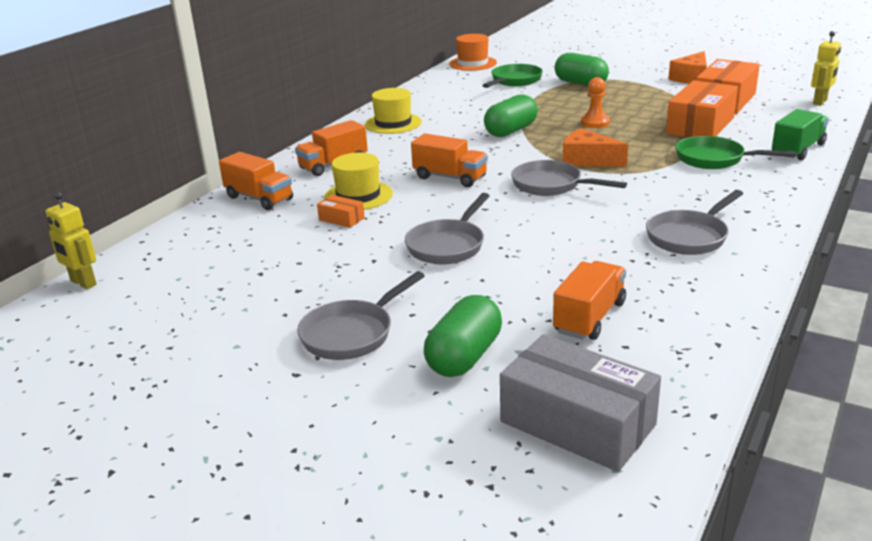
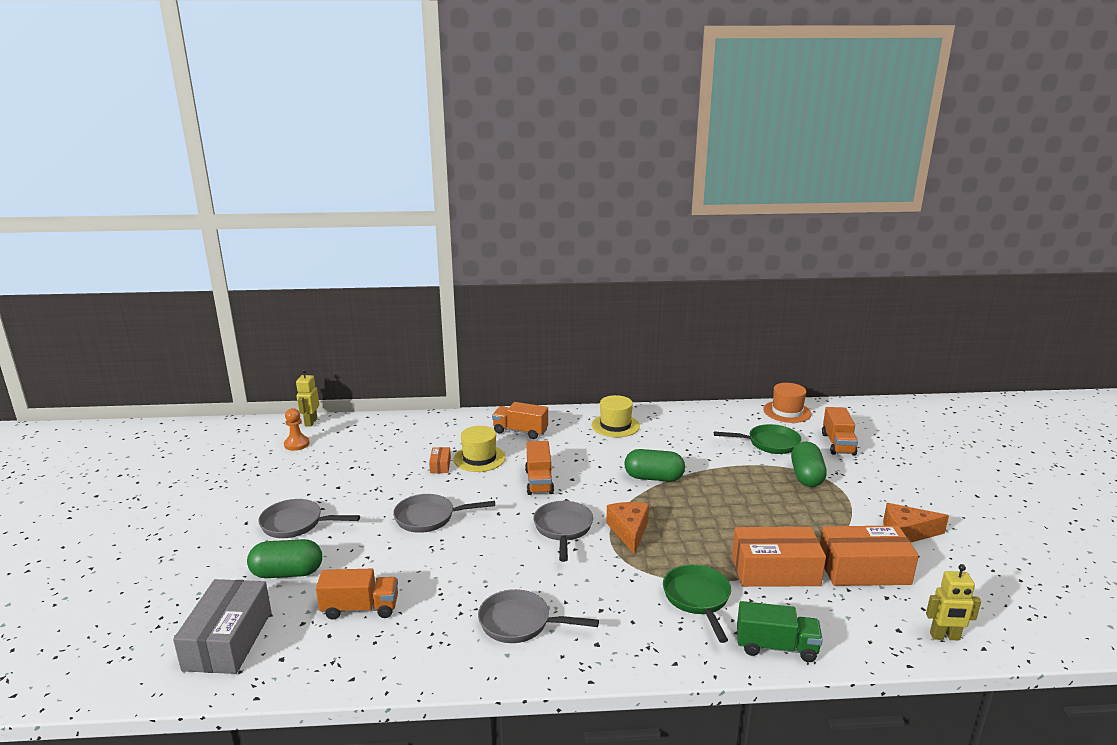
camera: 55 degrees right, 5 degrees down
orange truck [219,152,293,210] -> orange truck moved to [822,407,858,456]
orange pawn [581,77,610,128] -> orange pawn moved to [284,408,310,451]

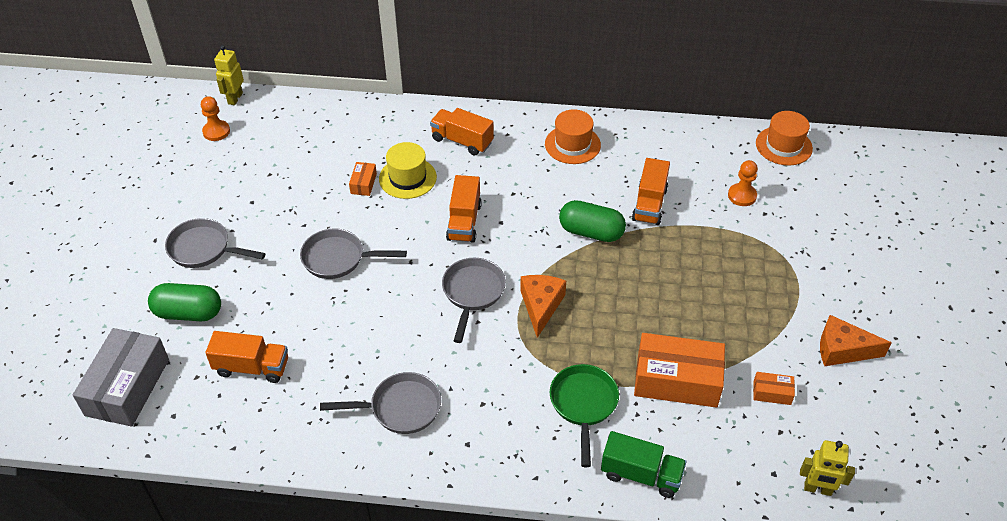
camera: 10 degrees right, 25 degrees up
grey pan [478,589,599,643] -> grey pan turned 150 degrees clockwise [320,372,441,434]
yellow hat [592,395,640,437] -> orange hat [545,109,601,164]
green pan [714,424,801,454] -> orange pawn [728,160,758,206]
green capsule [791,442,827,487] -> none
orange box [820,526,919,586] -> orange box [753,372,795,405], size x0.45
orange truck [822,407,858,456] -> orange truck moved to [632,158,670,225]

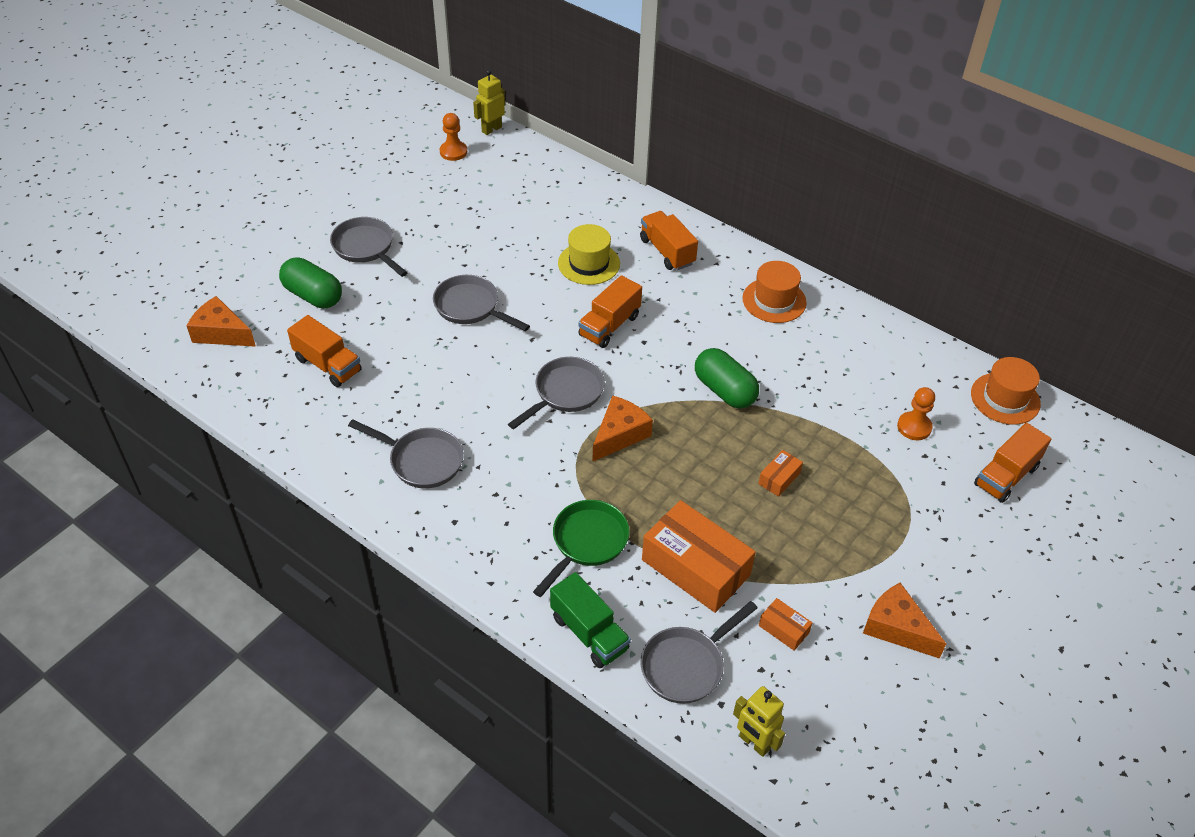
camera: 30 degrees right, 0 degrees up
grey box [73,328,169,427] -> orange cheese [187,296,256,347]
orange box [349,162,377,196] -> orange box moved to [758,450,803,497]
orange truck [632,158,670,225] -> orange truck moved to [974,423,1051,503]
none -> grey pan [640,601,757,704]

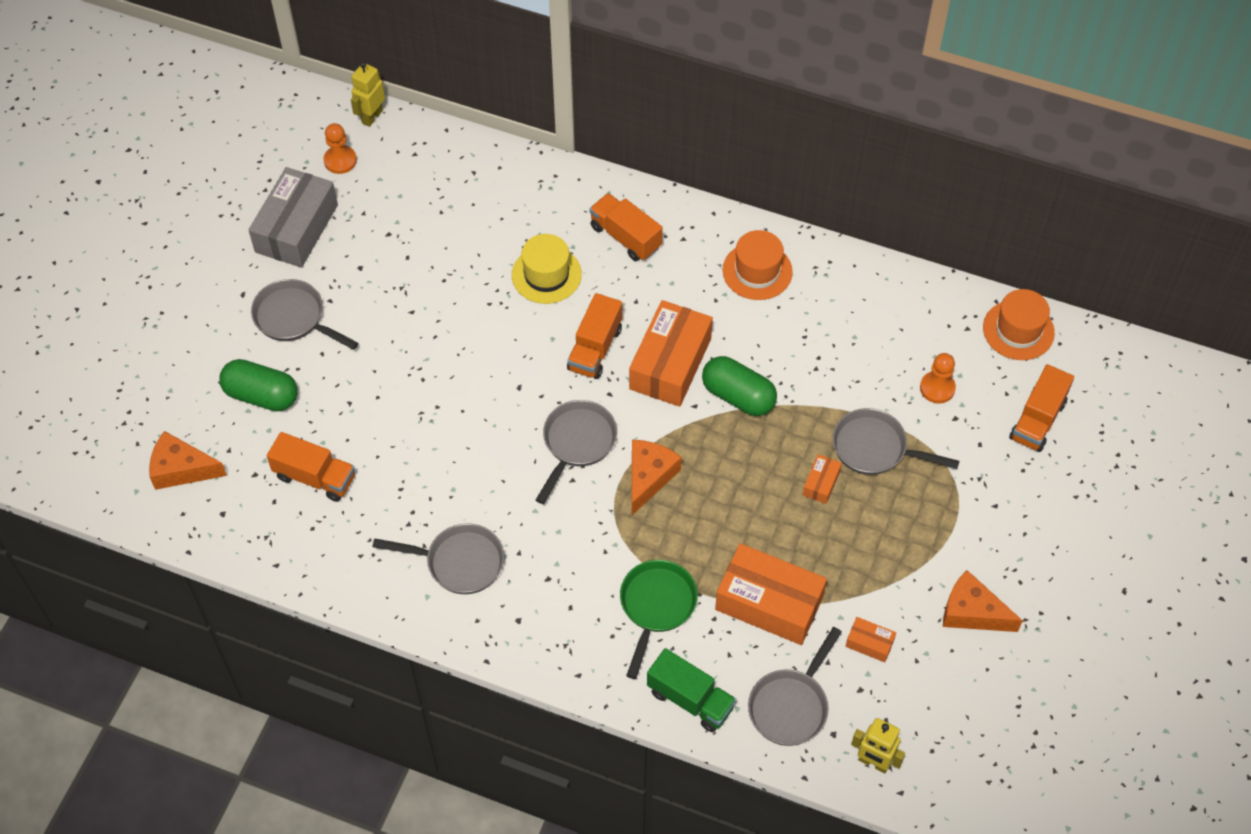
camera: 15 degrees left, 10 degrees up
grey pan [433,275,530,331] -> grey pan moved to [833,408,959,475]
none -> grey box [249,167,338,268]
none -> orange box [629,300,713,407]

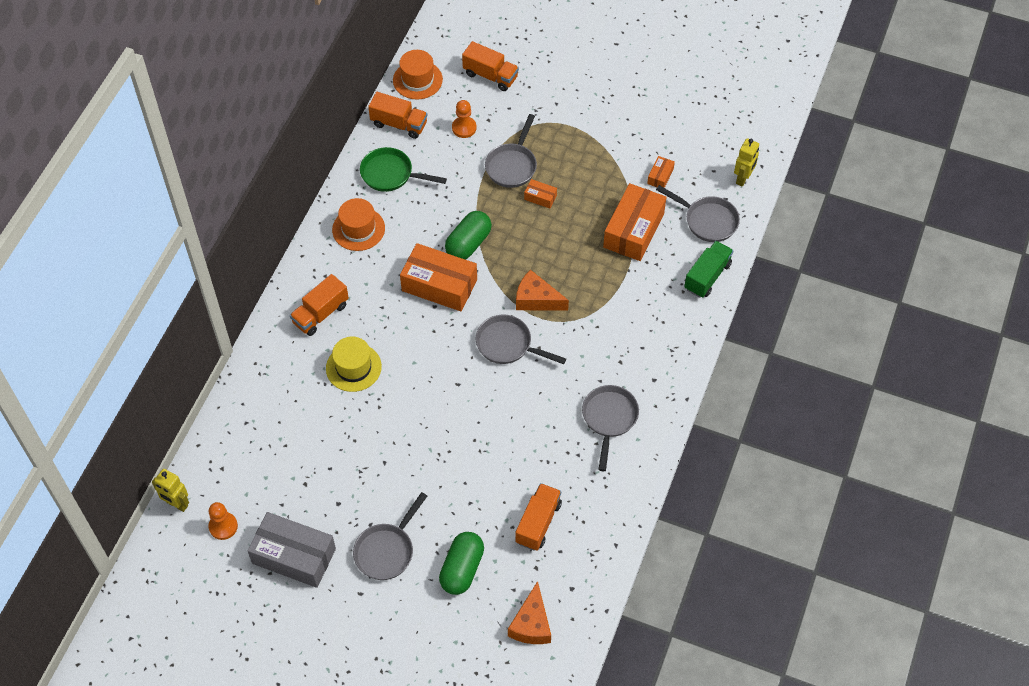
camera: 90 degrees left, 0 degrees up
orange truck [567,293,622,379] -> orange truck moved to [368,92,428,139]
green pan [620,560,698,679] -> green pan moved to [360,147,447,192]
orange cheese [943,570,1023,632] -> none

